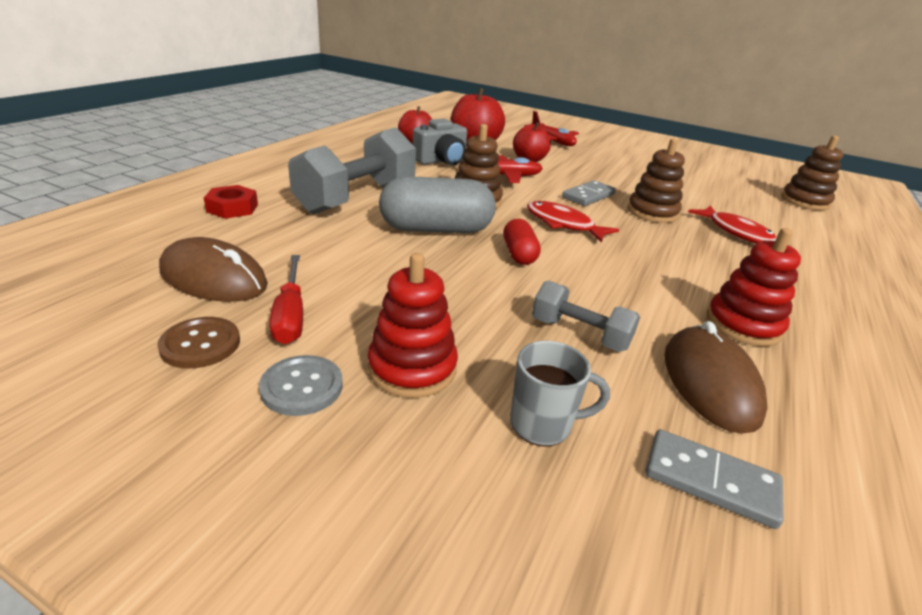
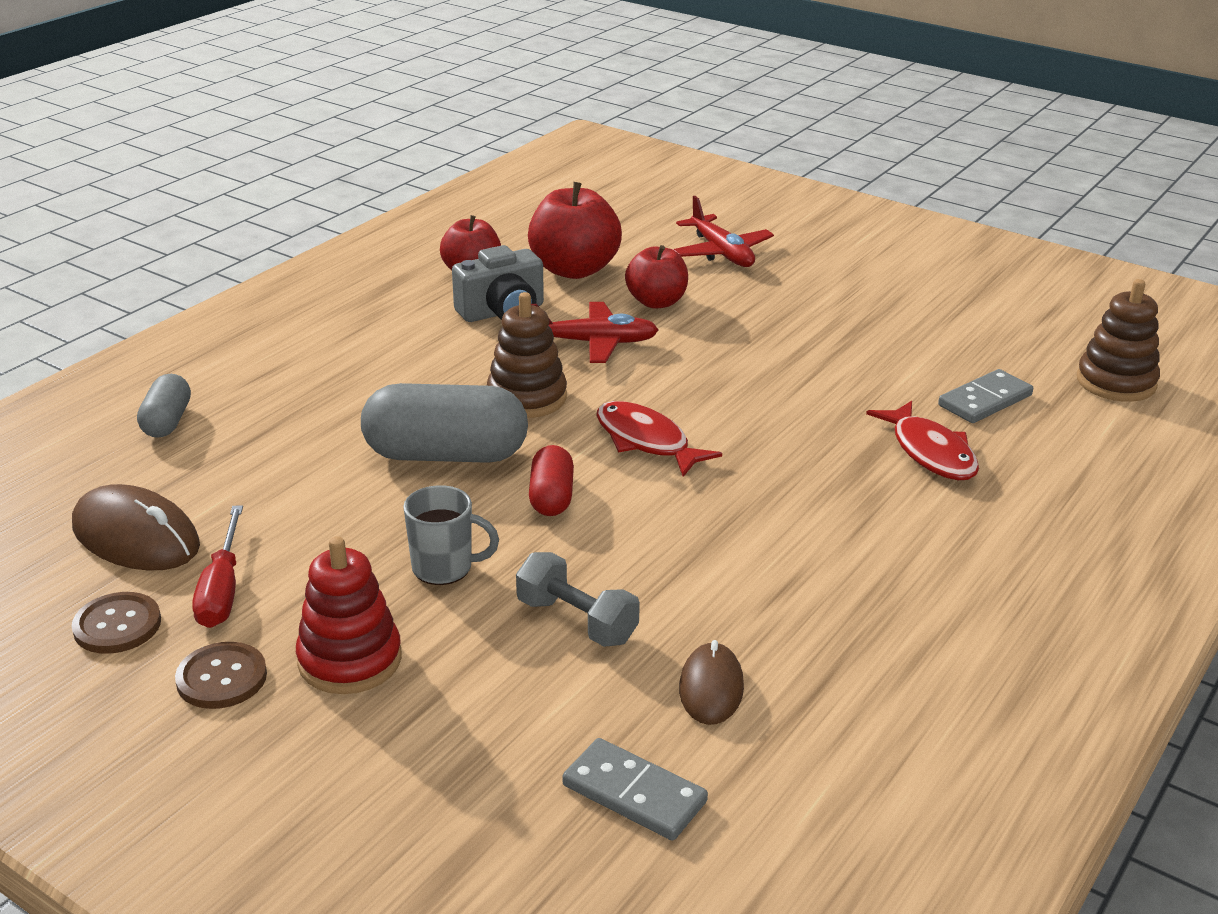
camera: 10 degrees right, 0 degrees up
red nut [204,185,258,219] -> grey capsule [137,374,191,438]
grey button [259,355,343,416] -> brown button [175,642,267,709]
grey dumbbell [288,127,416,214] -> none
grey mug [510,341,610,446] -> grey mug moved to [403,485,499,585]
grey domino [562,180,616,206] -> grey domino moved to [938,369,1033,423]
brown stacking toy [627,139,685,223] -> none
brown mouse [664,321,767,434] -> brown mouse [679,640,744,725], size x0.62
red stacking toy [707,228,801,346] -> none

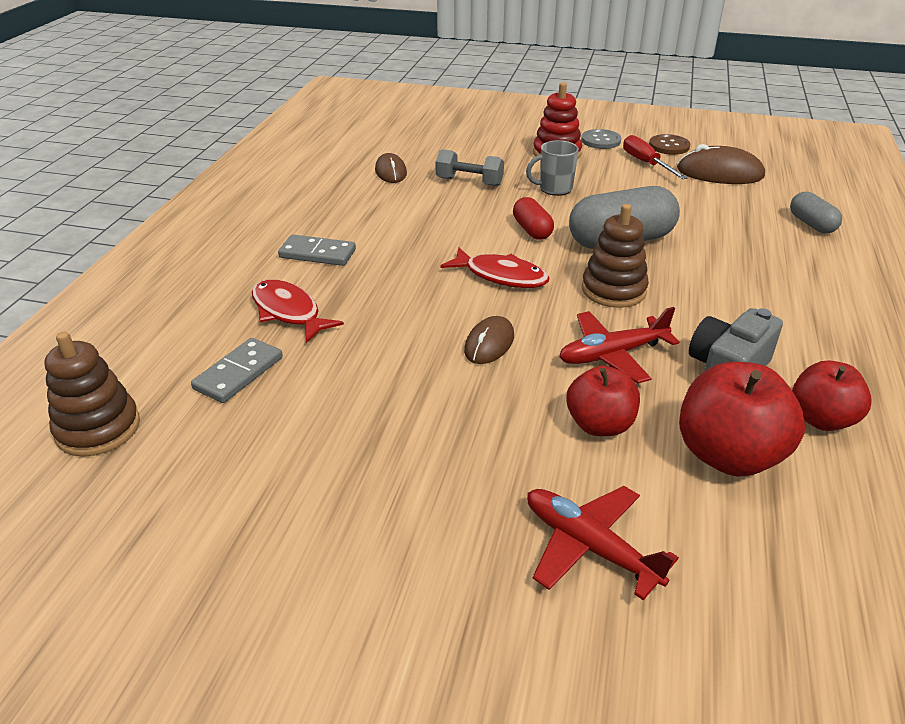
camera: 160 degrees right, 5 degrees up
brown button [175,642,267,709] -> grey button [581,129,621,149]
grey domino [562,738,708,841] -> grey domino moved to [278,235,356,266]
none -> brown mouse [464,316,514,364]

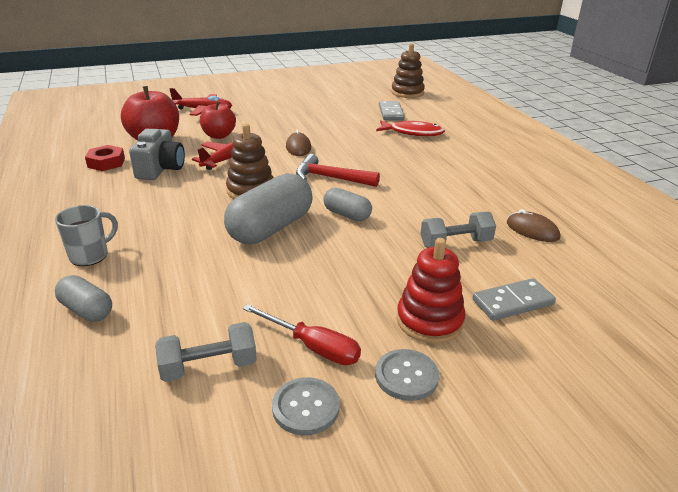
camera: 145 degrees right, 5 degrees down
grey domino [278,235,356,266] -> grey domino moved to [472,278,556,321]
red fish [440,248,550,288] -> red hammer [296,154,380,187]
red capsule [513,197,554,240] -> grey capsule [323,188,372,221]
grey mug [526,140,579,196] -> grey mug moved to [55,205,118,266]
brown button [649,134,690,155] -> grey button [272,377,340,435]
brown mouse [677,144,765,184] -> grey dumbbell [155,322,257,382]
red apple [792,361,872,431] -> red nut [85,145,125,171]

